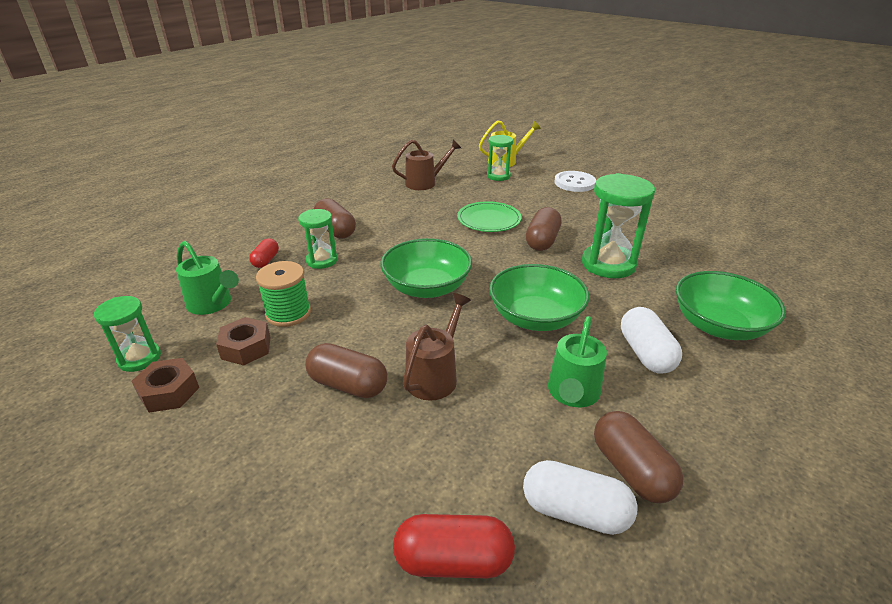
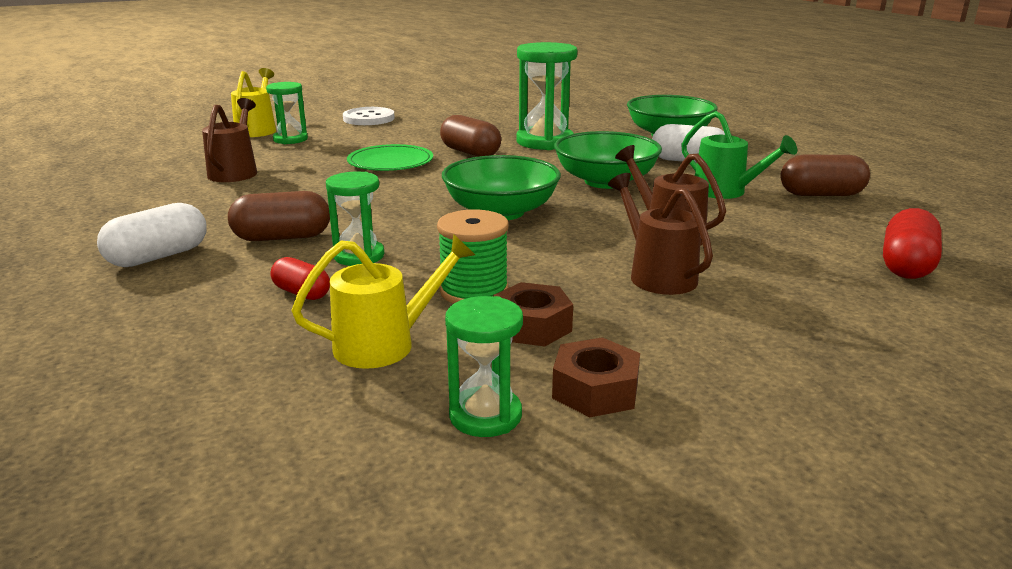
camera: 65 degrees left, 10 degrees down
green watering can [176,241,239,315] -> yellow watering can [291,234,475,369]
brown capsule [305,343,387,398] -> brown watering can [608,173,713,295]
white capsule [523,460,638,535] -> white capsule moved to [97,203,207,267]

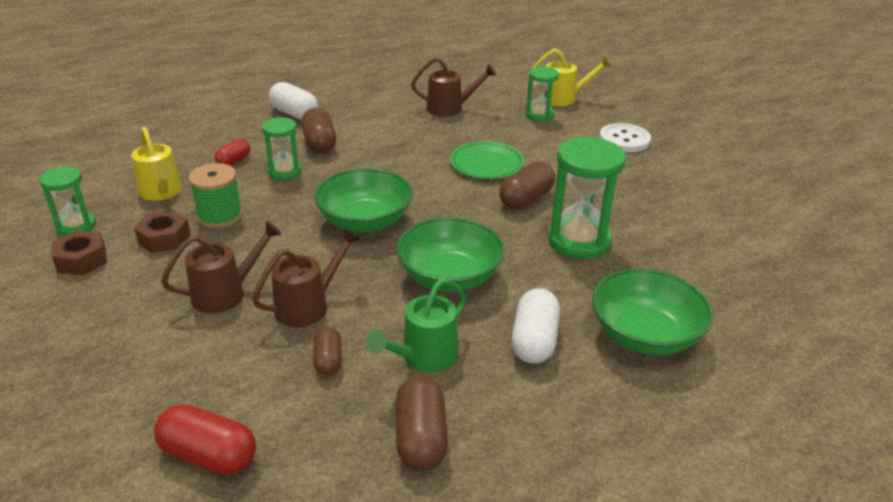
camera: 85 degrees right, 10 degrees up
none -> brown capsule [313,327,342,376]

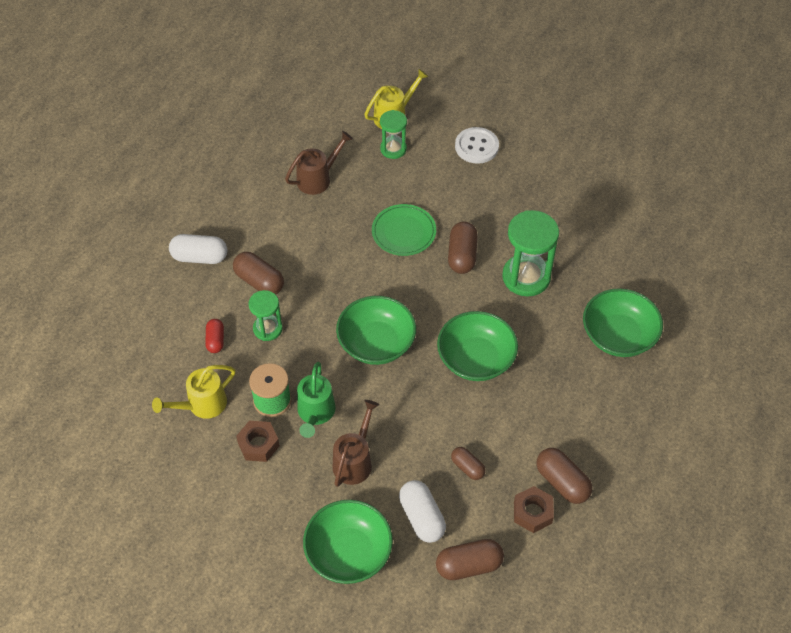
camera: 35 degrees left, 20 degrees up
green hourglass [39,166,96,236] -> none
brown nut [52,230,107,276] -> brown nut moved to [514,486,554,533]
yellow watering can [131,126,182,201] -> yellow watering can turned 120 degrees clockwise [152,365,235,419]
red capsule [154,404,256,475] -> brown capsule [436,539,504,580]
brown watering can [252,228,361,327] -> none
green watering can [367,279,466,372] -> green watering can moved to [297,362,335,438]
white capsule [512,288,560,364] -> white capsule moved to [399,480,446,543]
none -> green bowl [303,500,393,584]

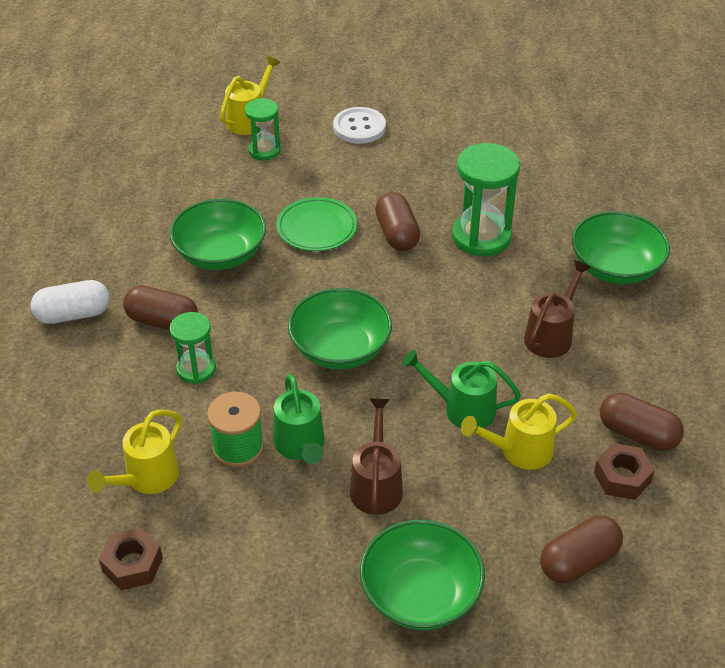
camera: 20 degrees left, 10 degrees down
red capsule [205,319,224,353] -> none
brown nut [236,421,280,462] -> brown nut moved to [99,527,163,590]
brown watering can [285,131,353,195] -> brown watering can moved to [524,260,591,358]
white capsule [399,480,446,543] -> none
green bowl [437,311,518,381] -> green bowl moved to [169,199,266,270]
brown capsule [451,447,485,480] -> yellow watering can [461,394,577,470]
none -> green watering can [402,350,521,428]

